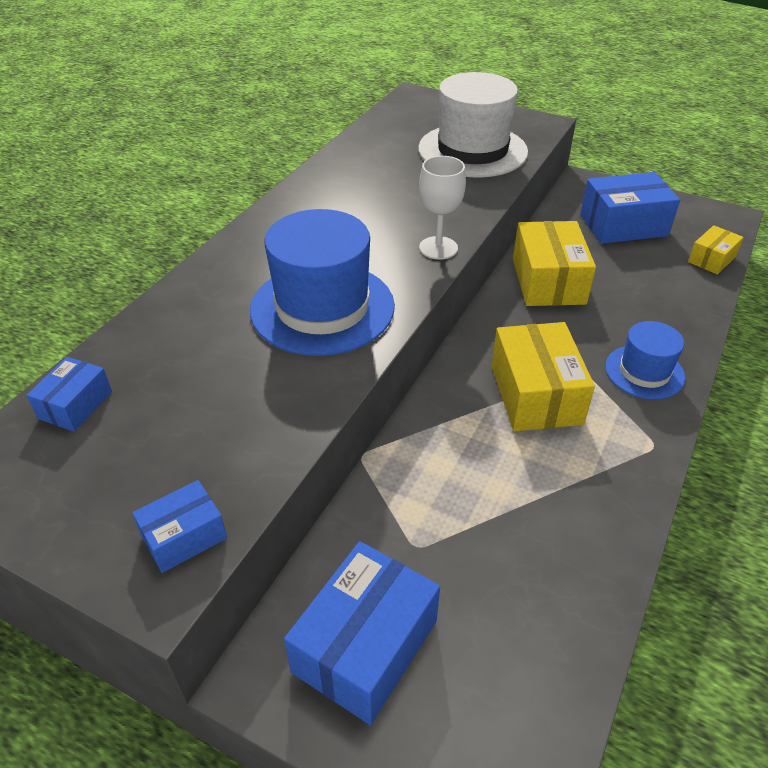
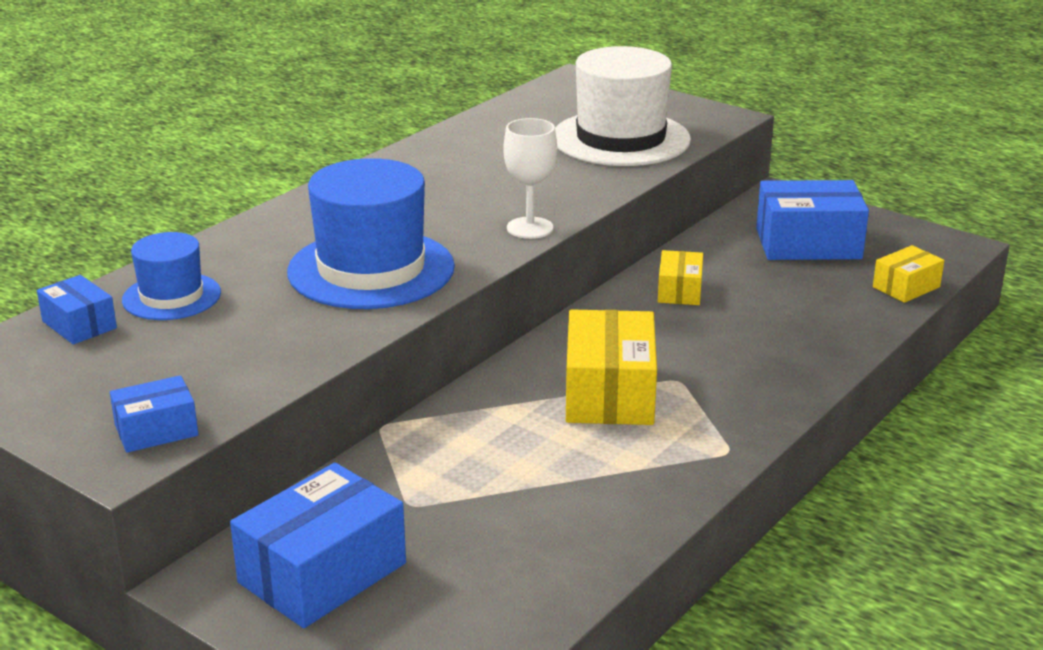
camera: 10 degrees right, 15 degrees down
blue box [26,357,112,432] -> blue box turned 75 degrees counterclockwise [37,275,117,345]
yellow box [513,221,596,306] -> yellow box [658,250,703,305], size x0.55
blue hat [605,321,685,399] -> blue hat moved to [122,232,221,320]

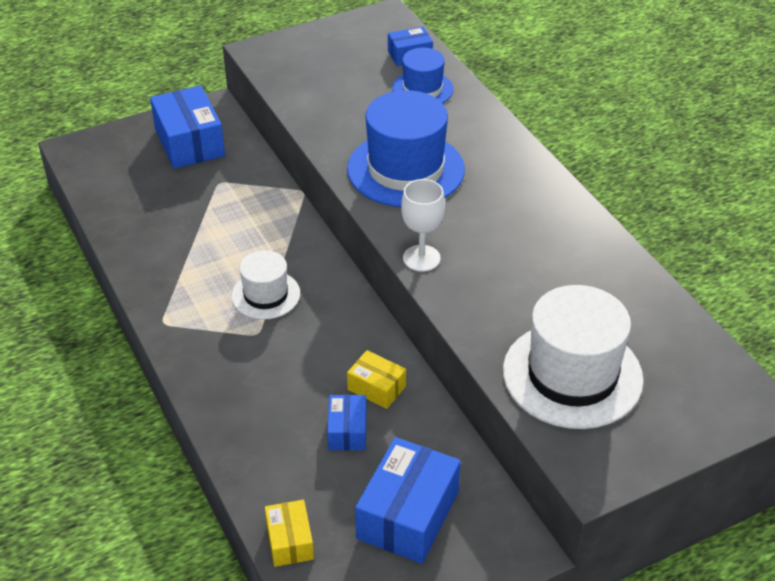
camera: 115 degrees right, 15 degrees up
blue box [110,375,198,453] -> blue box moved to [327,395,366,450]
yellow box [566,309,657,425] -> white hat [231,250,300,320]

